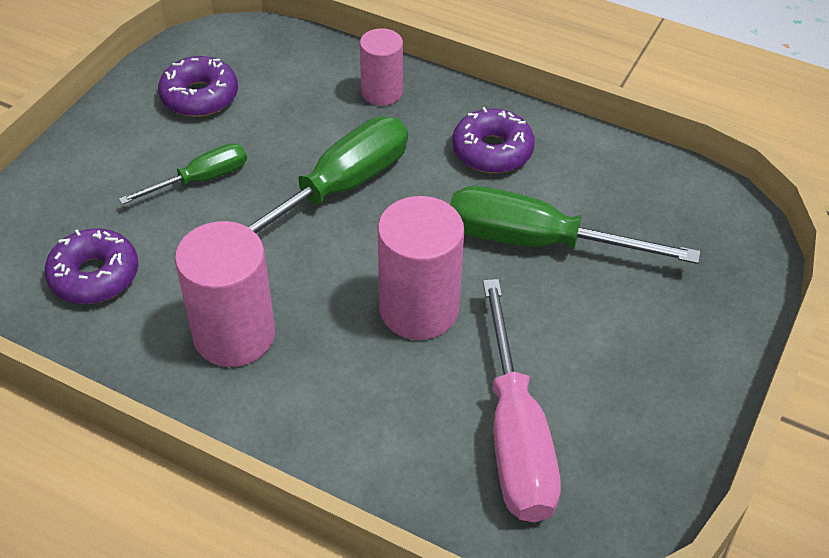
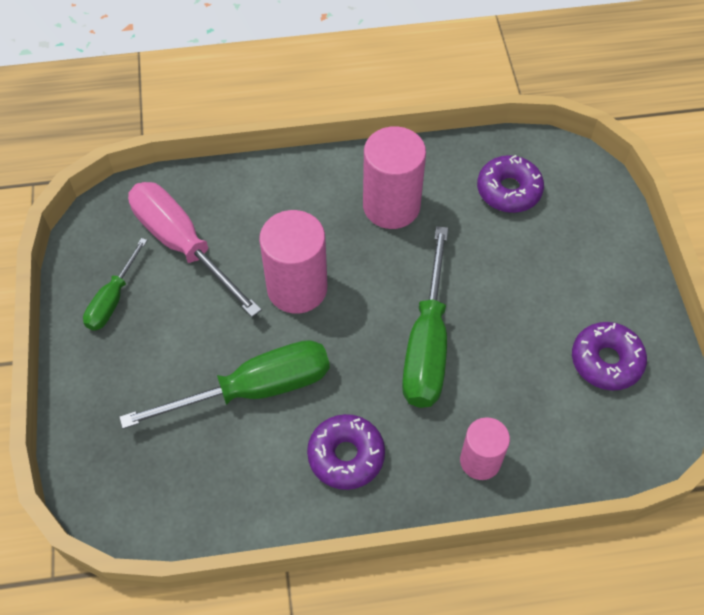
camera: 145 degrees right, 10 degrees up
green screwdriver [119,143,247,205] -> green screwdriver moved to [83,238,147,331]

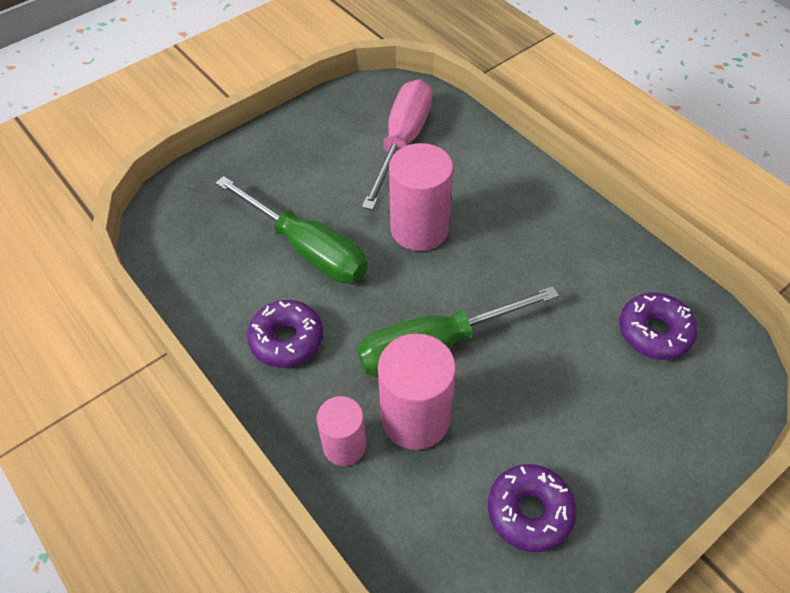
camera: 60 degrees right, 5 degrees down
green screwdriver [83,238,147,331] -> none
pink cylinder [363,126,426,229] -> pink cylinder moved to [378,333,456,450]

